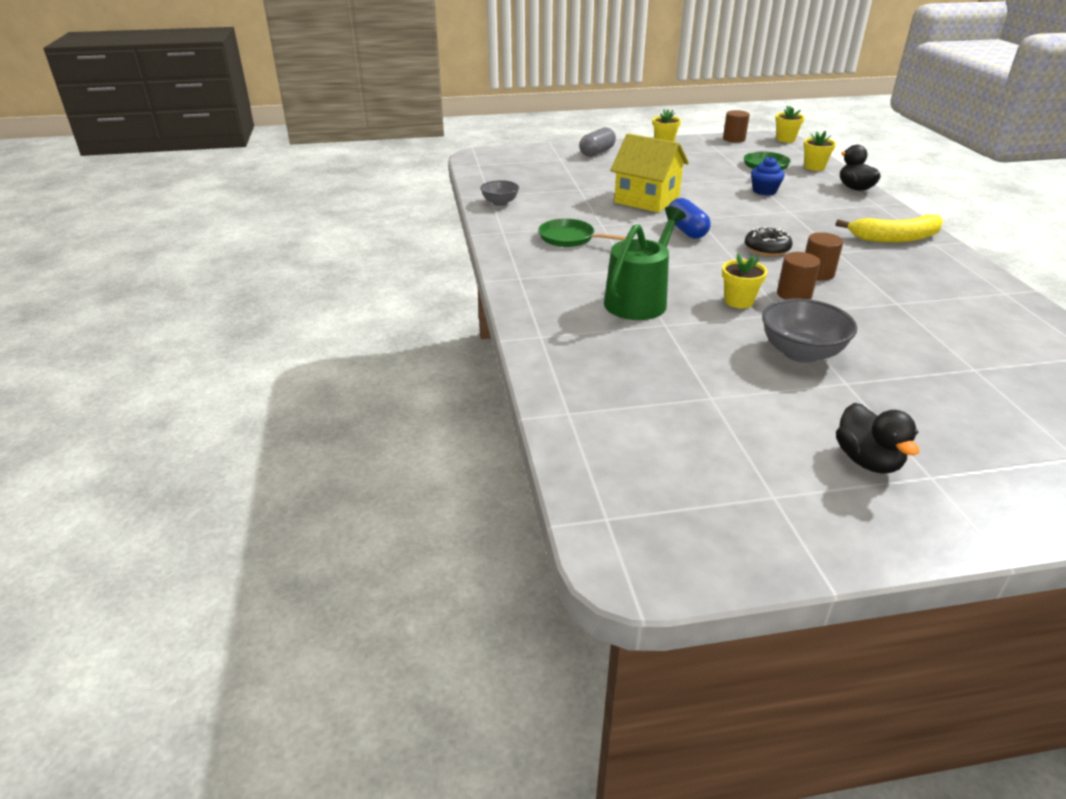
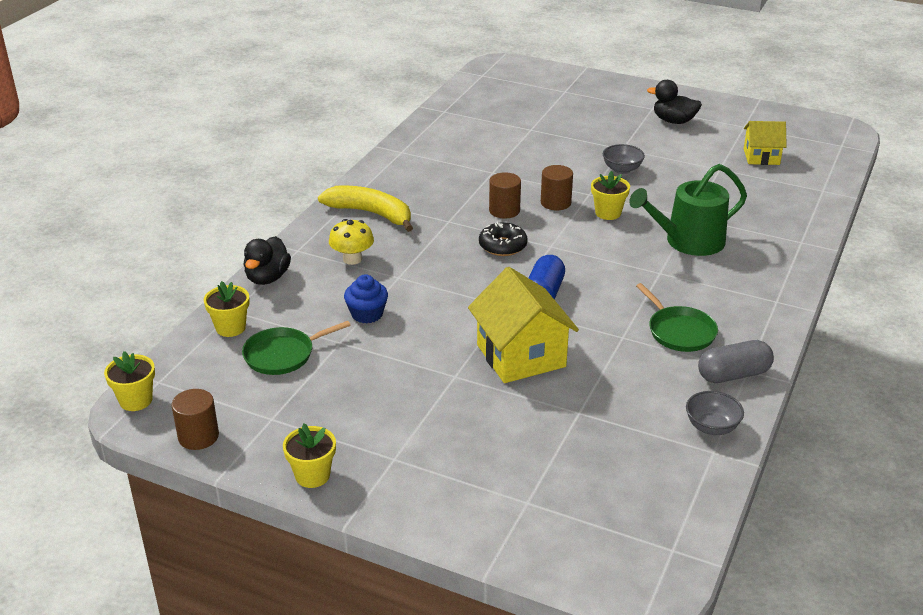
camera: 145 degrees left, 0 degrees up
grey capsule [579,127,616,157] -> grey capsule moved to [698,340,774,383]
grey bowl [762,299,857,363] -> grey bowl [603,144,645,174], size x0.62
black duck [836,403,919,473] -> black duck turned 90 degrees counterclockwise [647,80,702,124]
none -> yellow mushroom [329,219,374,265]
none -> yellow house [744,121,787,165]

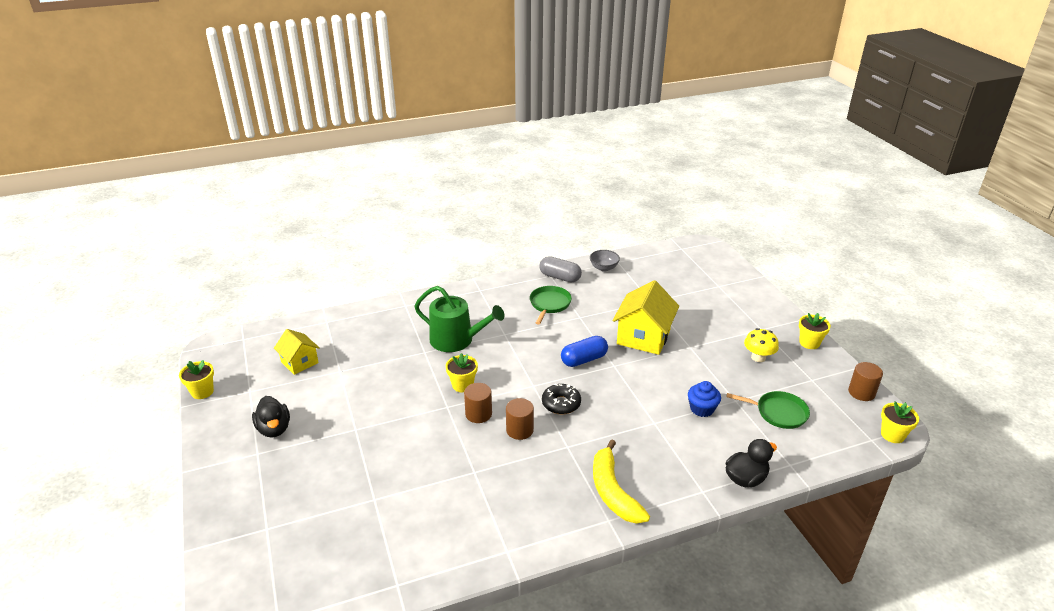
camera: 135 degrees left, 0 degrees up
yellow flower pot [204,281,249,337] -> yellow flower pot moved to [179,360,214,399]
yellow mushroom [329,219,374,265] -> yellow mushroom moved to [744,328,779,362]
grey bowl [603,144,645,174] -> none

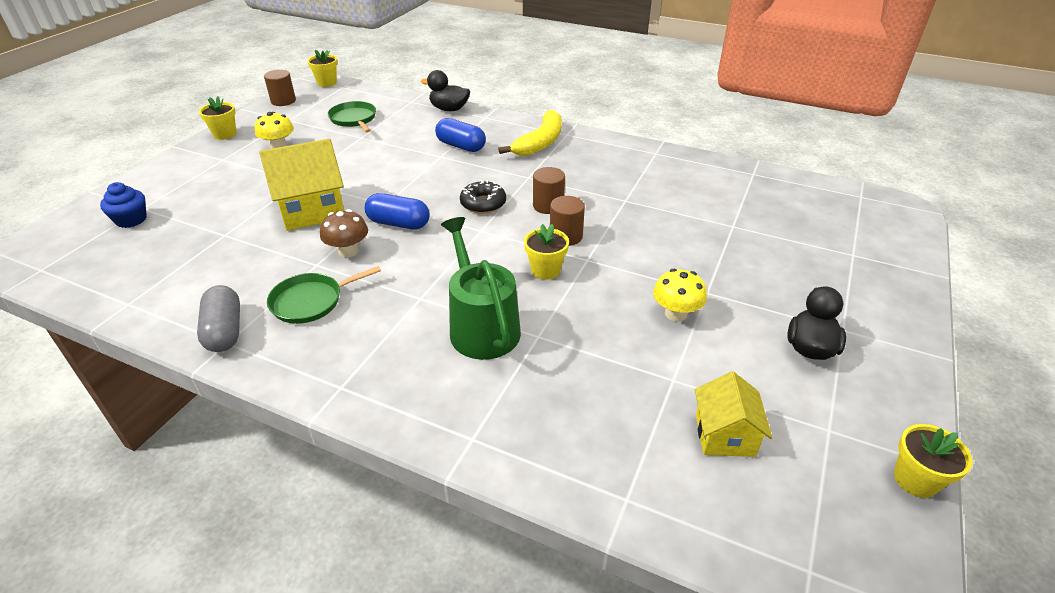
camera: 135 degrees left, 5 degrees up
grey bowl [590,250,620,272] -> none
blue cupcake [688,381,721,417] -> blue cupcake moved to [100,182,147,228]
none -> brown mushroom [320,209,368,257]
none -> blue capsule [435,118,486,152]
none -> yellow mushroom [653,269,707,322]

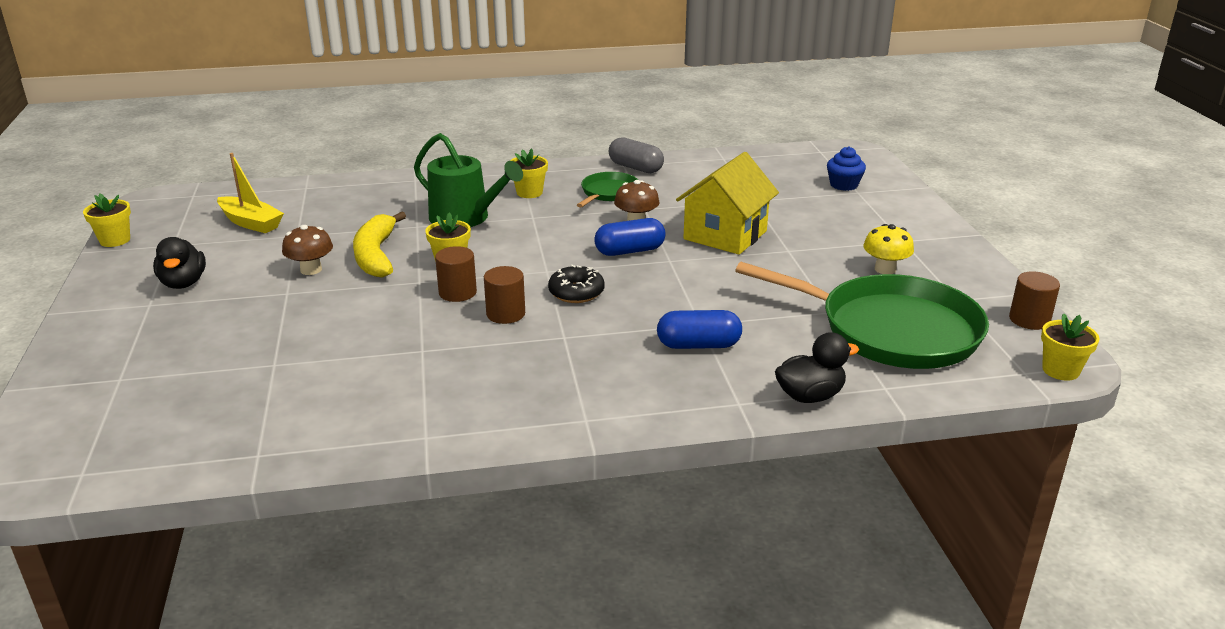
camera: 145 degrees right, 10 degrees down
yellow flower pot [199,96,236,140] -> yellow flower pot moved to [510,148,548,198]
green pan [328,101,376,133] -> green pan [735,262,989,369], size x2.09
yellow banana [498,110,562,156] -> yellow banana moved to [353,211,406,278]
yellow mushroom [653,269,707,322] -> brown mushroom [282,225,333,275]
yellow house [695,371,772,457] -> yellow boat [217,153,284,233]

